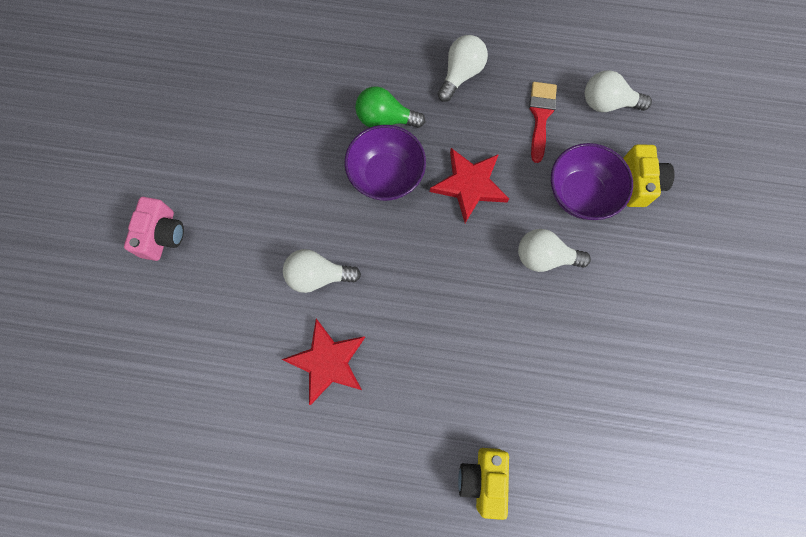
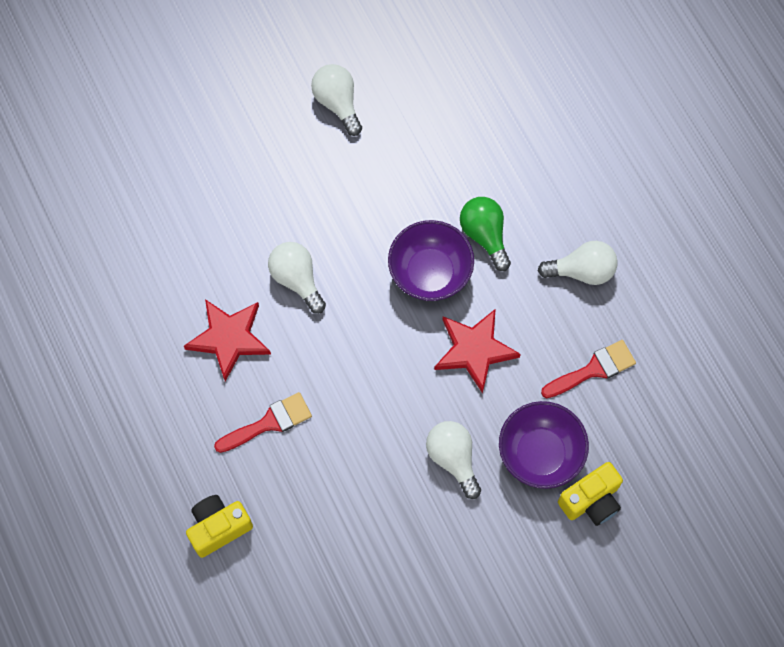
camera: 55 degrees right, 5 degrees down
pink camera [124,197,184,261] -> none
white light bulb [585,70,652,112] -> white light bulb moved to [311,64,362,136]
none -> red brush [214,392,312,453]

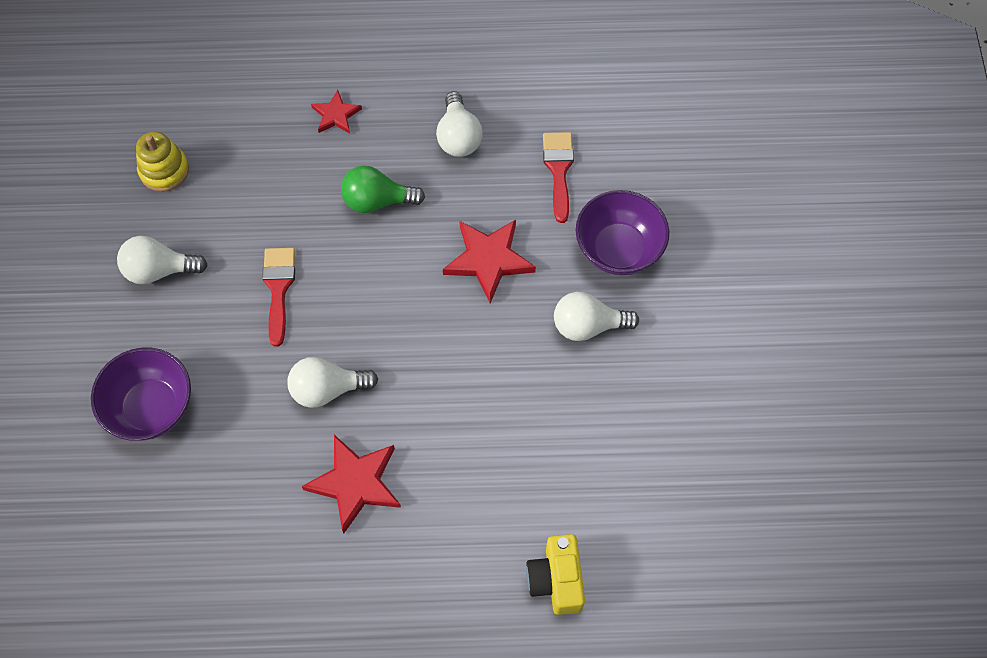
camera: 65 degrees left, 5 degrees down
red brush [214,392,312,453] -> red brush moved to [262,248,295,347]
purple bowl [388,220,474,301] -> purple bowl moved to [91,347,191,441]
white light bulb [538,241,618,285] -> white light bulb turned 150 degrees clockwise [436,91,483,157]
yellow camera [558,462,623,526] -> none
none -> yellow stacking toy [136,132,189,192]
none -> red star [311,90,362,134]

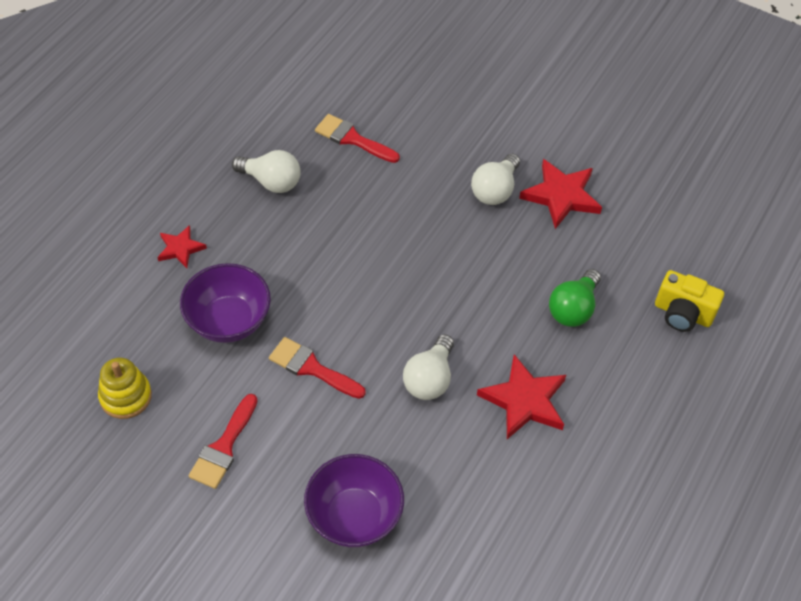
camera: 60 degrees left, 10 degrees down
white light bulb [117,236,207,284] -> red brush [189,394,258,489]
green light bulb [341,166,425,213] -> green light bulb moved to [549,269,601,327]
red star [443,220,536,303] -> red star moved to [519,159,602,229]
purple bowl [576,190,669,275] -> purple bowl moved to [180,263,271,343]

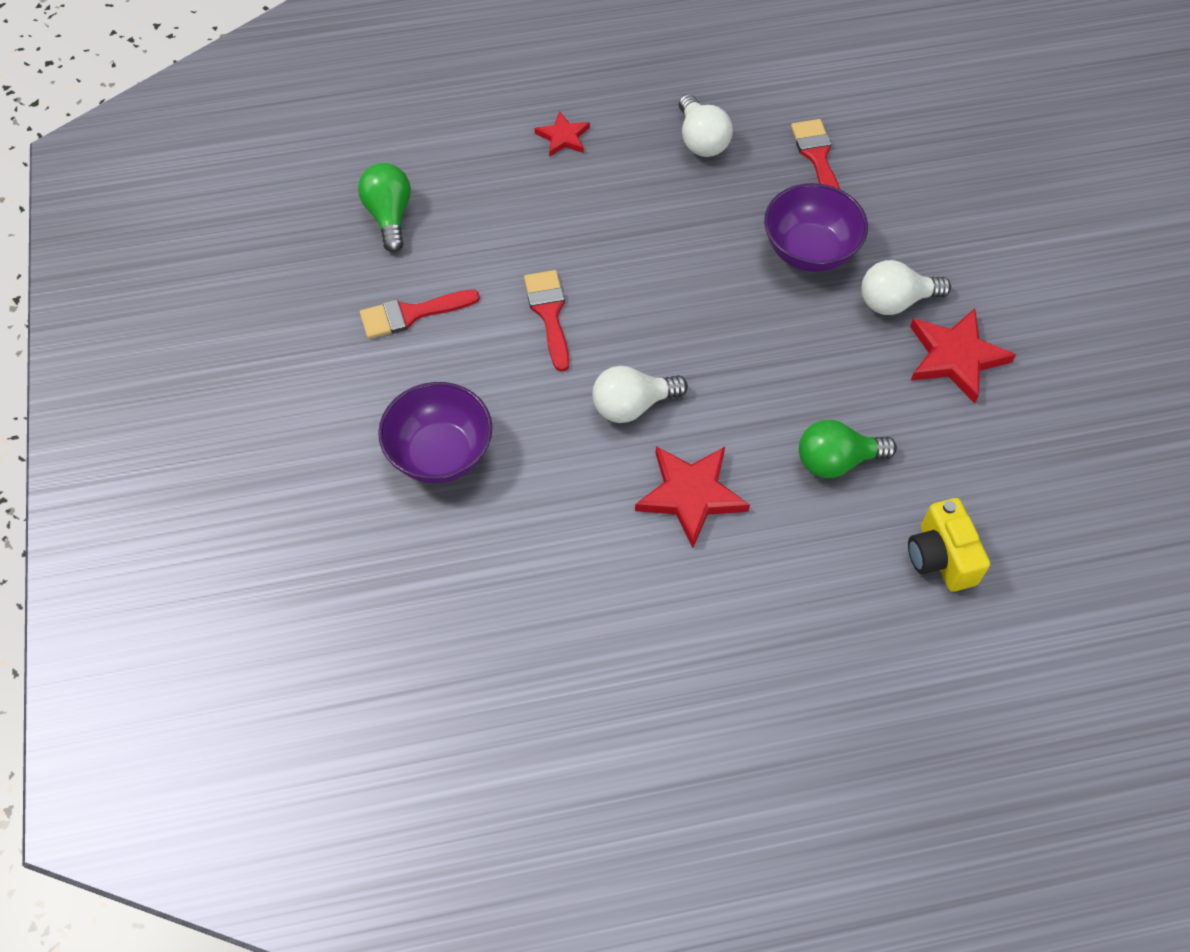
camera: 50 degrees right, 5 degrees up
yellow stacking toy [98,358,152,419] -> green light bulb [358,163,411,252]
purple bowl [180,263,271,343] -> purple bowl moved to [764,183,868,272]

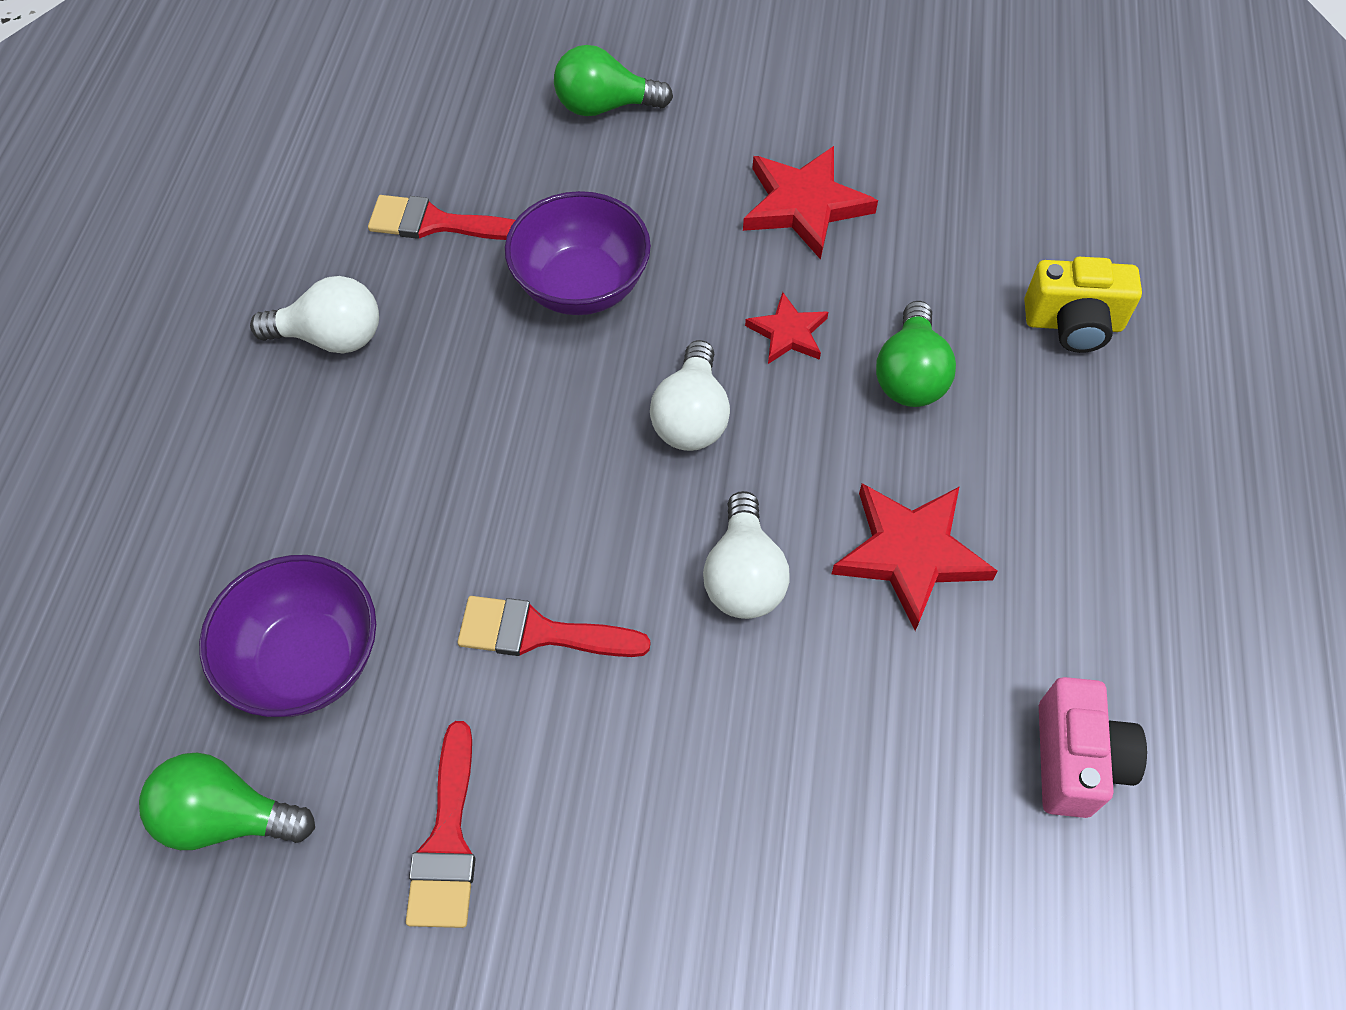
camera: 70 degrees left, 0 degrees up
purple bowl [378,382,492,483] -> purple bowl moved to [199,555,376,717]
red star [535,111,590,157] -> red star moved to [745,292,828,364]
white light bulb [861,260,951,315] -> white light bulb moved to [650,340,730,451]
none -> green light bulb [554,45,673,116]
none -> pink camera [1039,677,1147,818]

